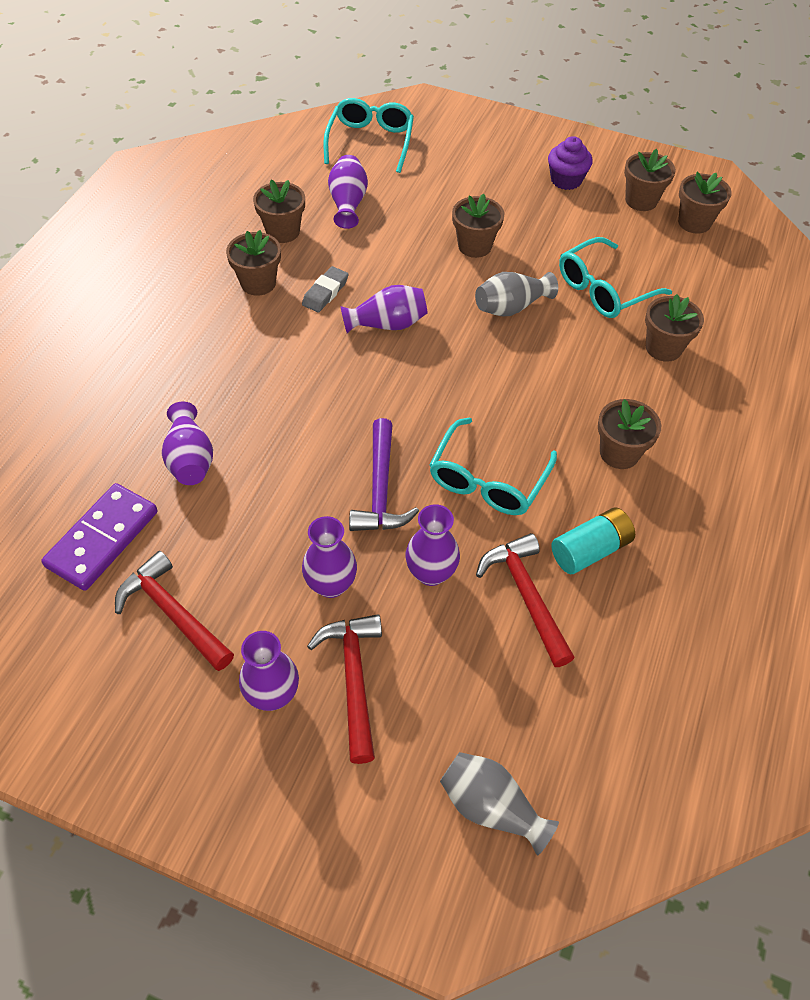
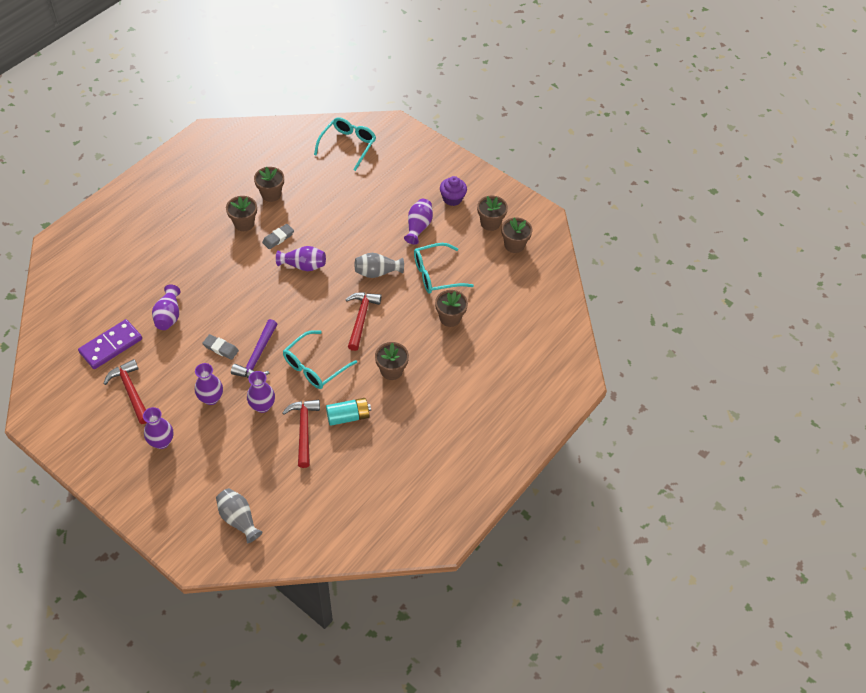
camera: 15 degrees right, 0 degrees up
red hammer [307,614,382,764] -> red hammer moved to [345,293,381,351]
purple vase [328,155,368,229] -> purple vase moved to [404,199,433,245]
brown flower pot [452,193,504,258] -> none
none -> grey eraser [202,334,239,360]

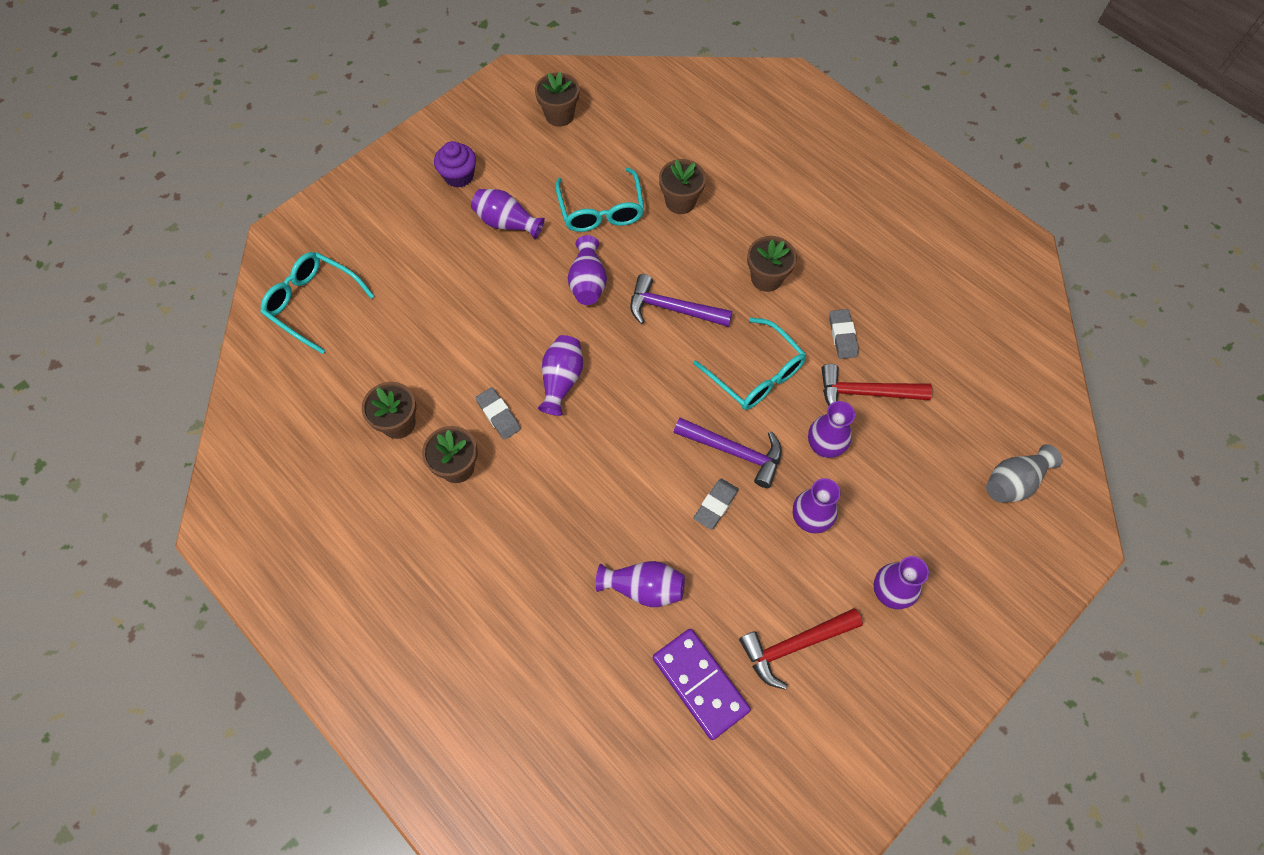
camera: 80 degrees left, 10 degrees up
turquoise battery [326,398,371,426] -> grey eraser [829,309,859,359]
red hammer [345,293,381,351] -> purple hammer [630,274,733,327]
grey vase [355,253,404,278] -> purple vase [568,235,607,305]
brown flower pot [477,196,508,231] -> none

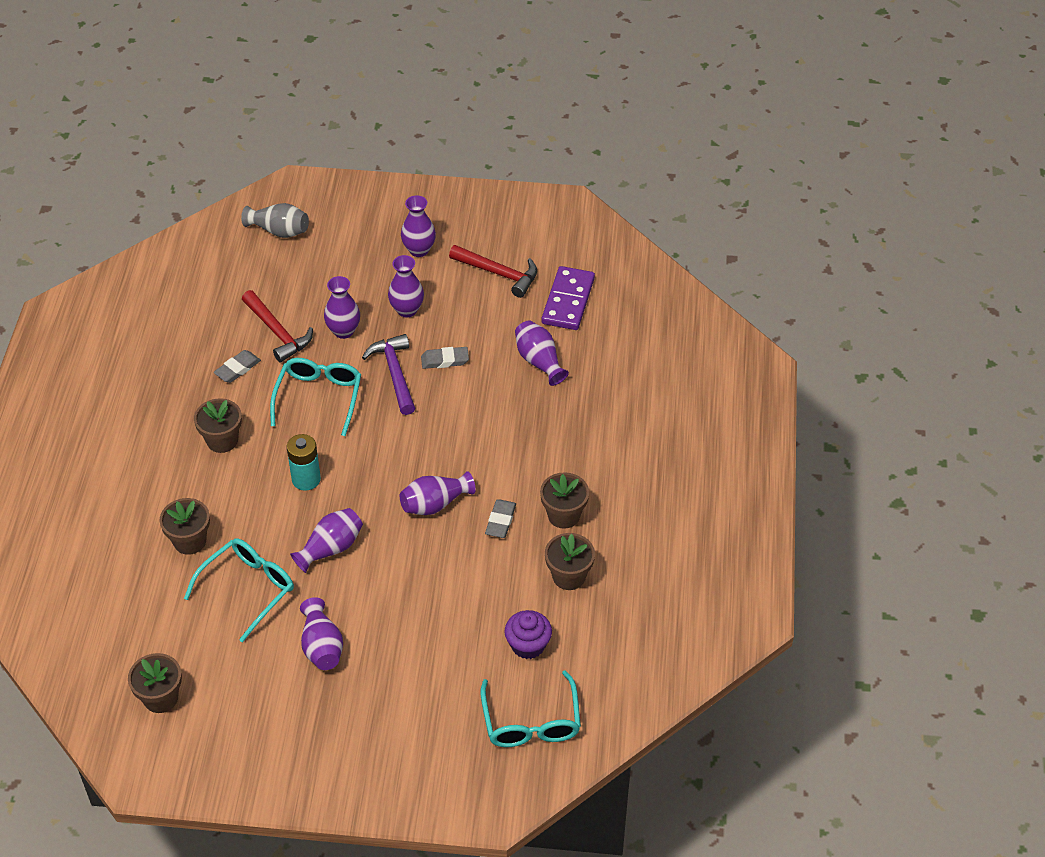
camera: 130 degrees left, 15 degrees down
purple cupcake [434,141,476,188] -> purple cupcake moved to [504,610,552,659]
purple hammer [630,274,733,327] -> turquoise battery [287,434,321,491]

